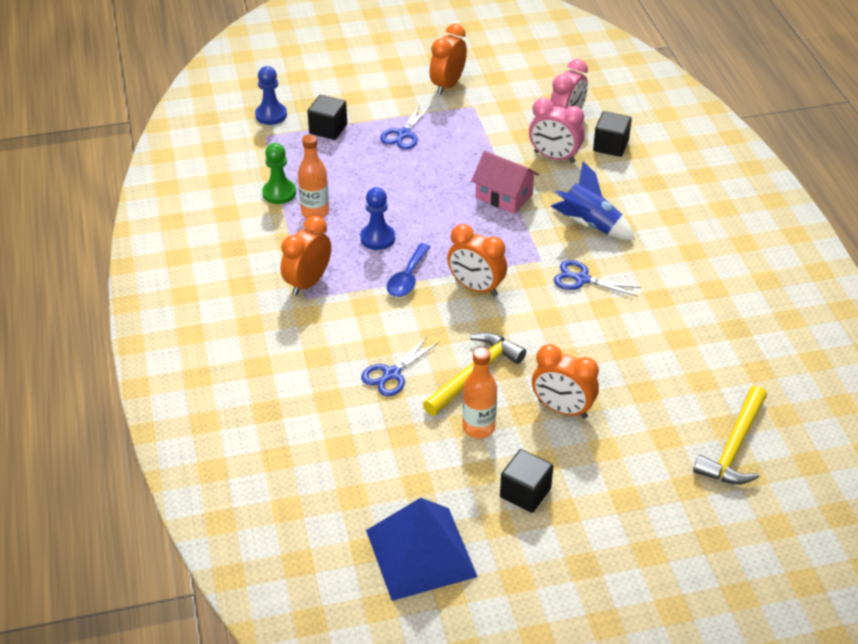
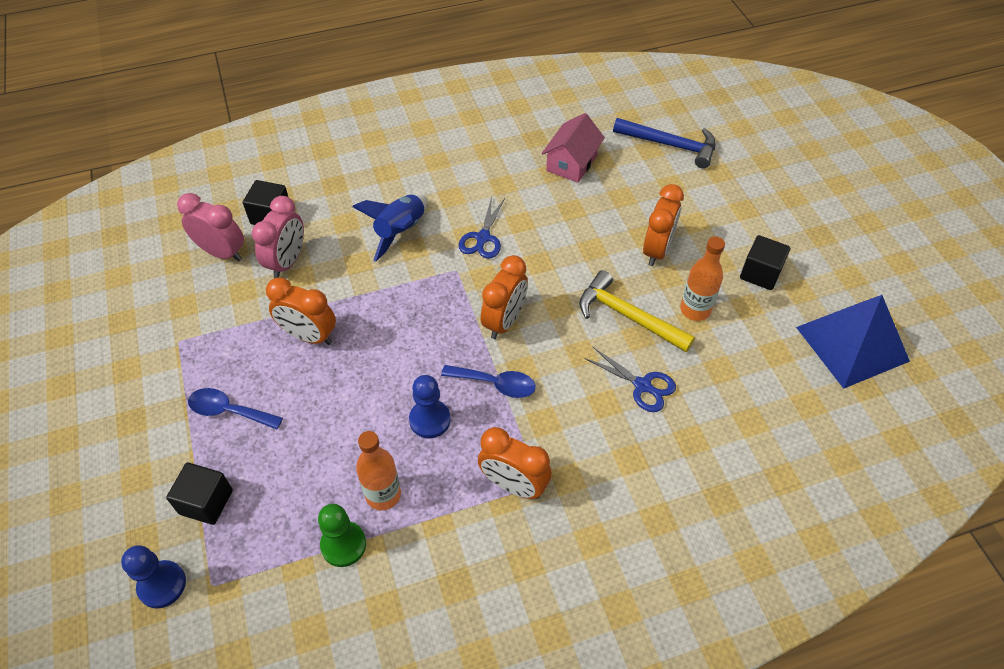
camera: 95 degrees left, 10 degrees up
blue scissors [380,104,431,149] -> blue spoon [188,388,283,430]
orange clock [430,24,467,95] -> orange clock moved to [266,277,336,345]
pink house [471,151,539,214] -> pink house moved to [542,113,605,183]
yellow hammer [693,386,767,484] -> blue hammer [613,118,716,169]

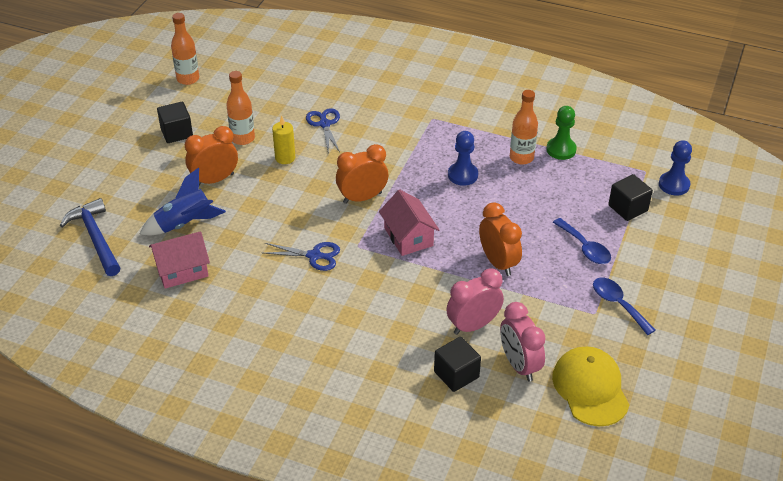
camera: 140 degrees left, 10 degrees down
blue rocket [352,194,427,262] -> blue rocket moved to [140,167,226,235]
blue spoon [441,365,536,398] -> blue spoon moved to [593,278,656,335]
blue scissors [459,197,505,259] -> blue scissors turned 45 degrees clockwise [264,242,340,271]
orange clock [478,427,552,499] -> none
yellow hammer [579,270,695,352] -> yellow candle [272,116,295,164]
blue pyramid [796,295,910,389] -> orange bottle [171,13,199,85]
none -> pink house [379,190,439,256]
none -> yellow cap [552,346,629,426]

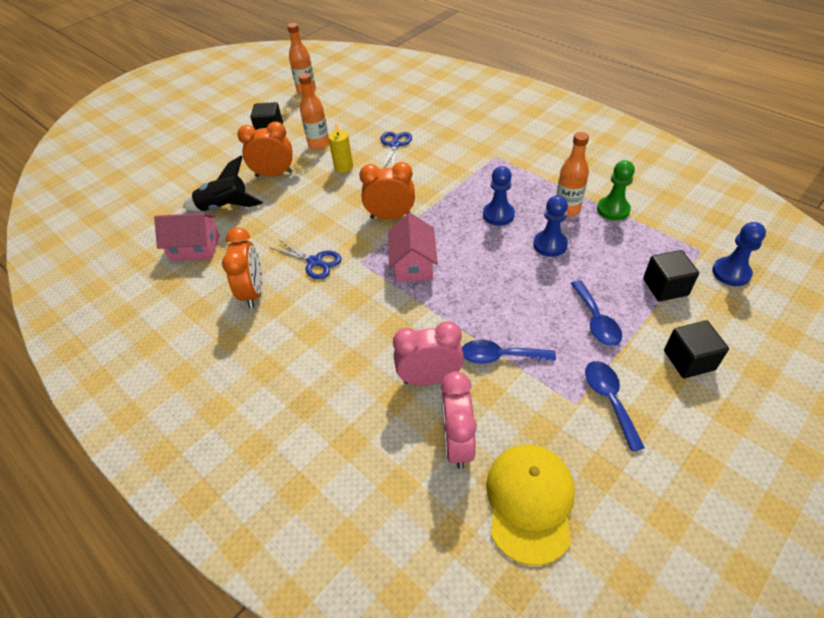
camera: 25 degrees right, 5 degrees up
blue hammer [60,198,120,276] -> none
blue rocket [140,167,226,235] -> black rocket [182,156,263,211]
black cube [434,337,481,392] -> black cube moved to [664,320,729,378]
orange clock [479,202,522,276] -> orange clock moved to [222,227,262,308]
none -> blue spoon [462,340,556,364]
none -> blue pawn [533,195,568,257]

